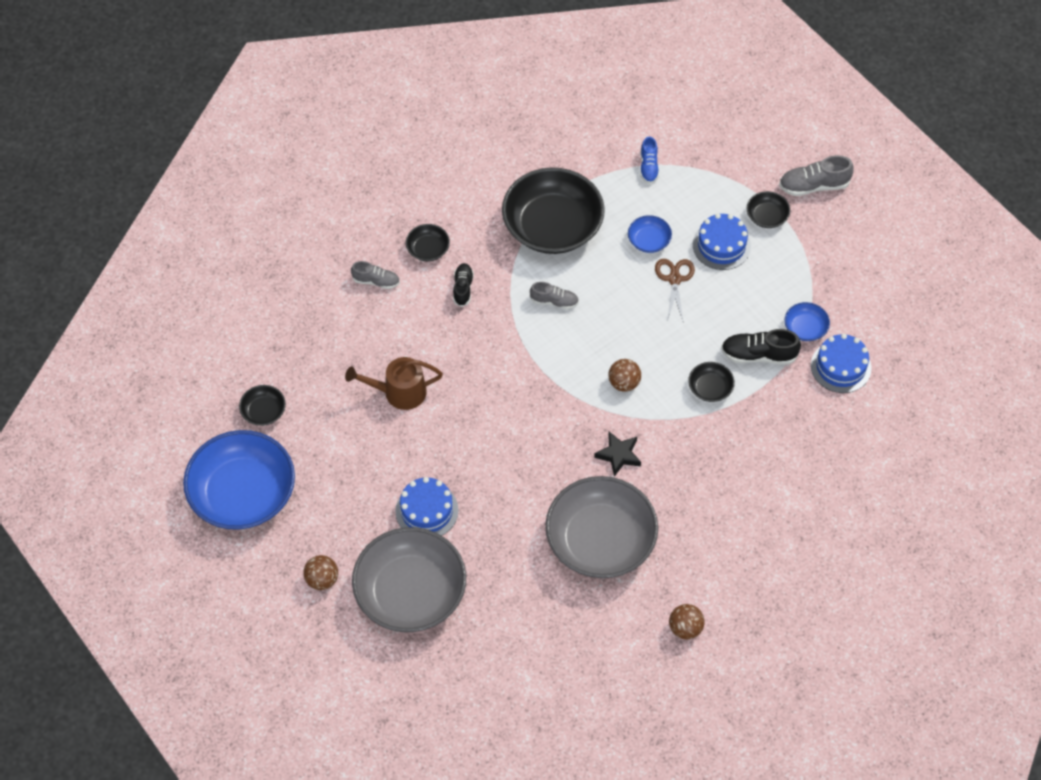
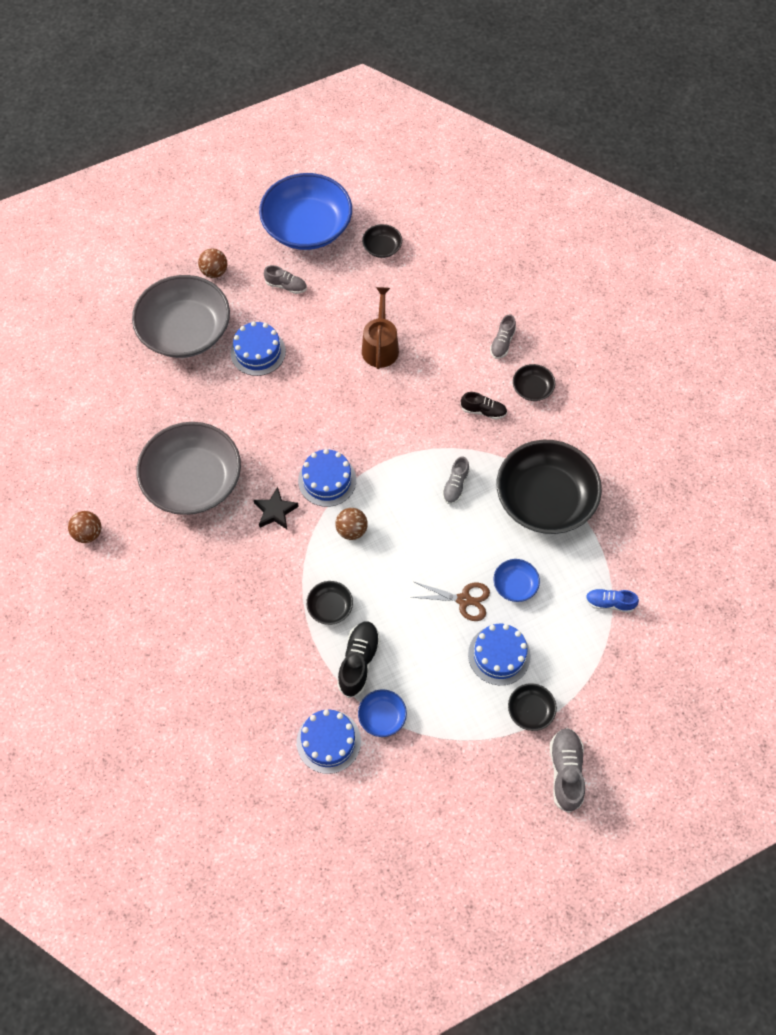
camera: 100 degrees right, 5 degrees up
none -> grey shoe [264,265,307,294]
none -> blue cake [298,449,356,507]

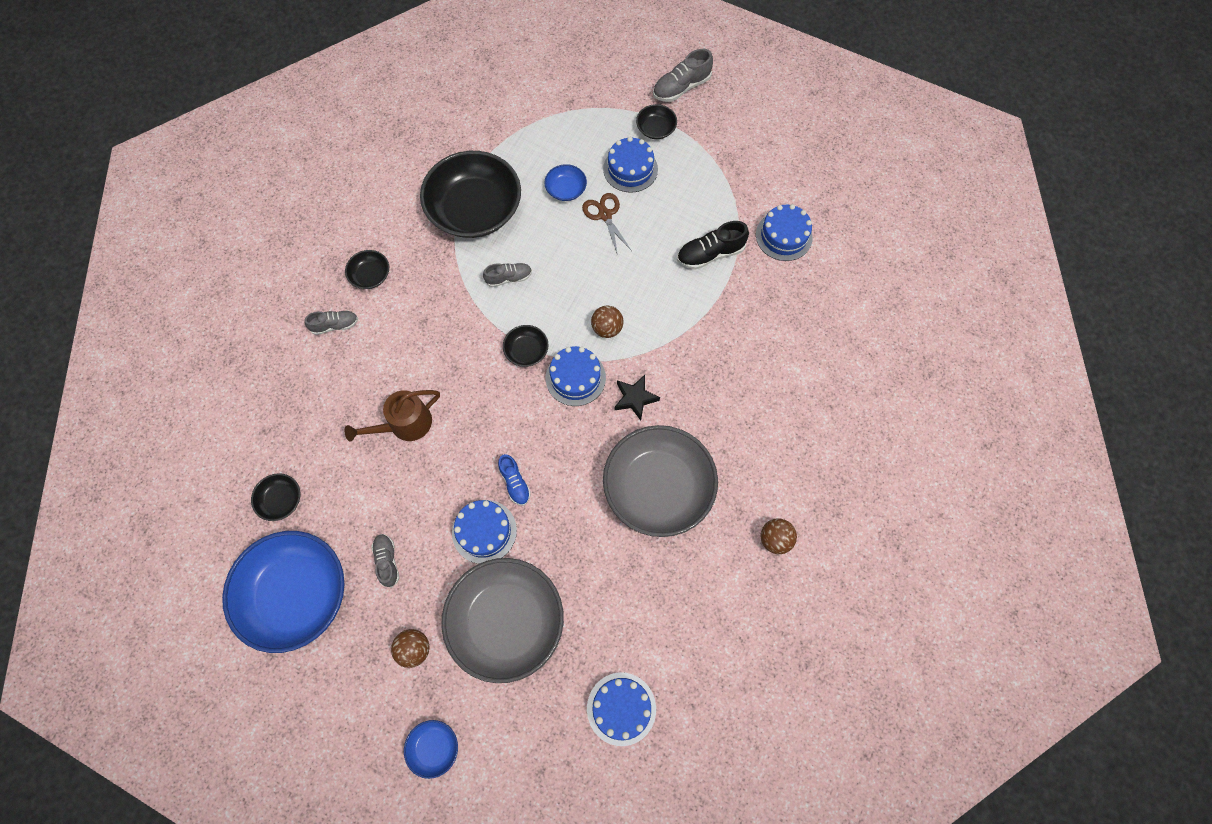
camera: 125 degrees left, 5 degrees up
black bowl [306,581,353,625] -> black bowl moved to [503,325,549,367]
blue bowl [358,689,407,737] -> blue bowl moved to [404,720,458,779]
black shoe [460,392,507,420] -> none
blue shoe [585,589,639,613] -> blue shoe moved to [498,454,531,506]
none -> blue cake [587,672,656,746]

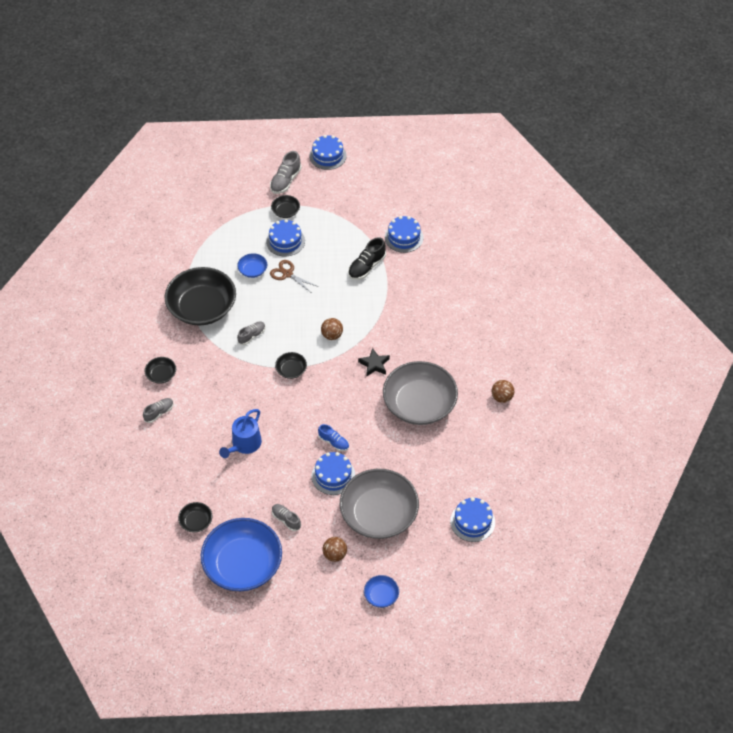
camera: 30 degrees left, 15 degrees down
brown watering can [345,390,440,442] -> blue watering can [219,409,262,458]
blue cake [546,346,606,406] -> blue cake moved to [309,135,347,170]

